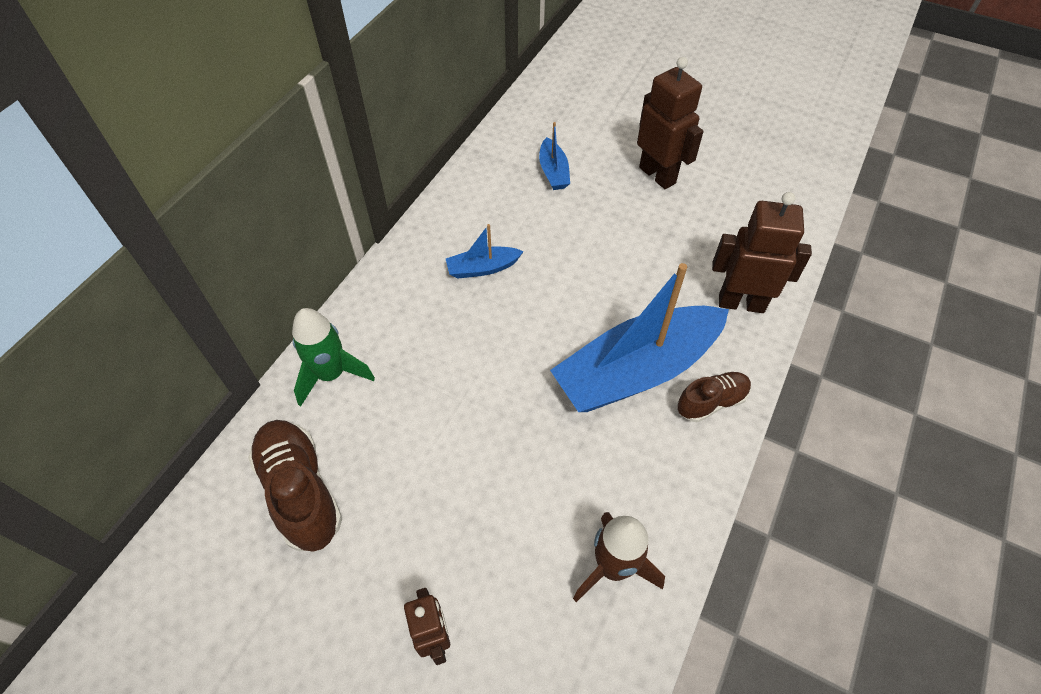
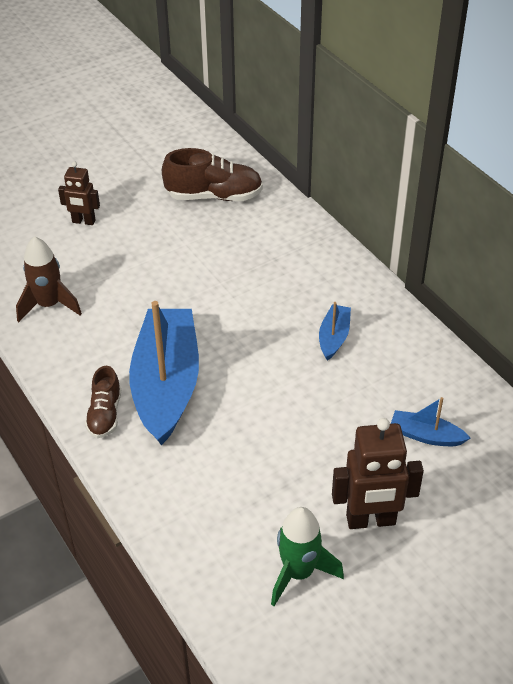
camera: 120 degrees right, 10 degrees down
green rocket [292,308,375,407] -> green rocket moved to [271,507,344,606]
brown robot [712,192,812,313] -> none

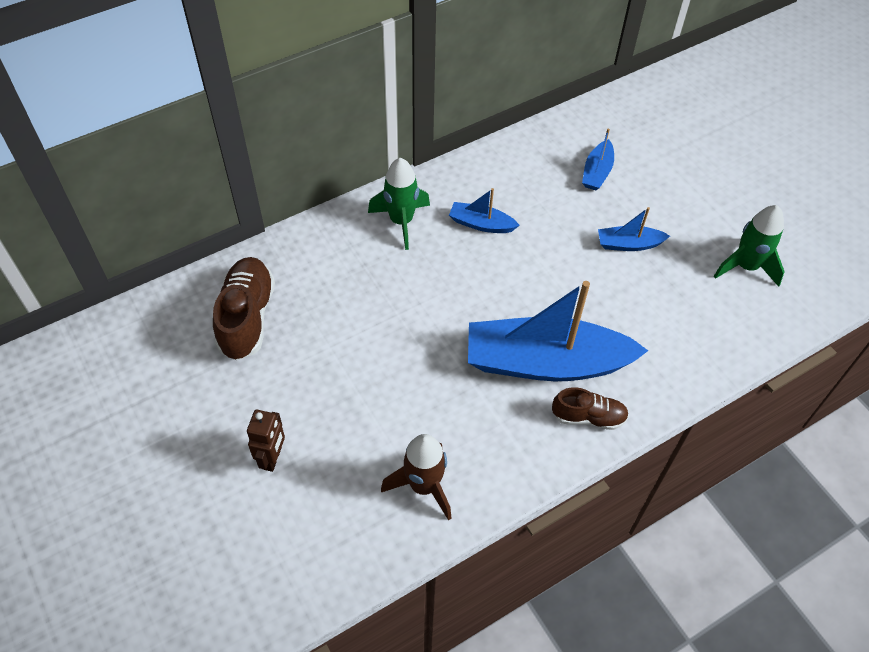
camera: 90 degrees left, 10 degrees up
brown robot [332,418,424,529] -> none
none -> green rocket [368,158,430,250]
none -> blue boat [598,207,670,251]

